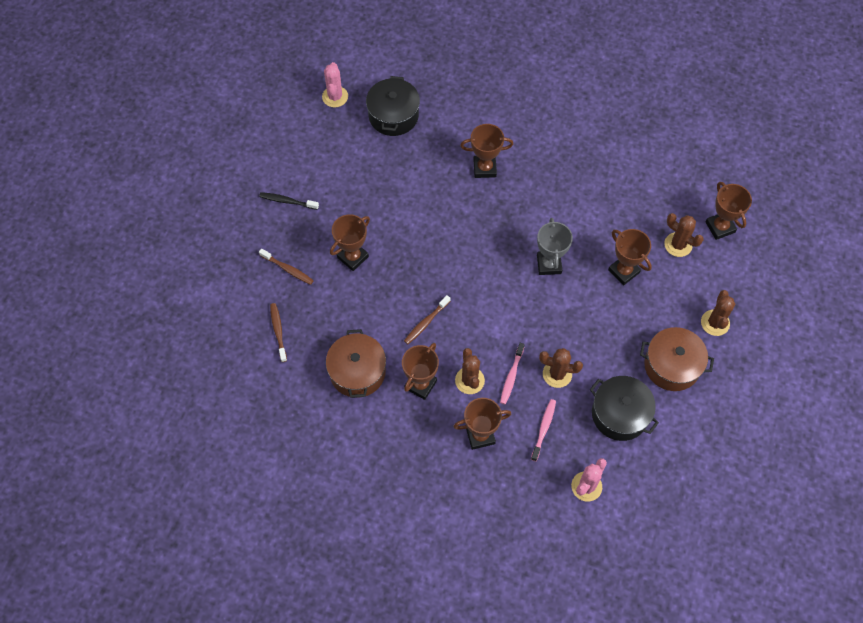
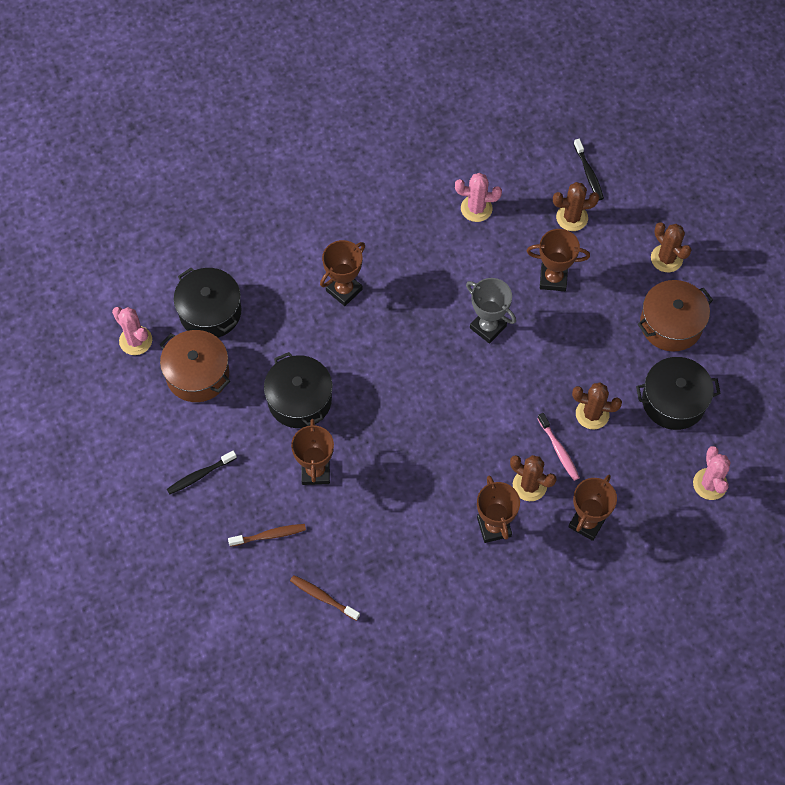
camera: 45 degrees left, 0 degrees up
brown pot [326,329,386,398] -> brown pot moved to [160,330,230,402]
brown toothbrush [404,295,450,344] -> none
pink toothbrush [531,399,556,461] -> none
brown cactus [539,348,583,388] -> brown cactus turned 45 degrees clockwise [572,382,622,429]
brown trophy [705,182,752,240] -> black toothbrush [574,139,604,200]
none -> black pot [264,352,333,428]
none -> pink cactus [455,173,502,222]

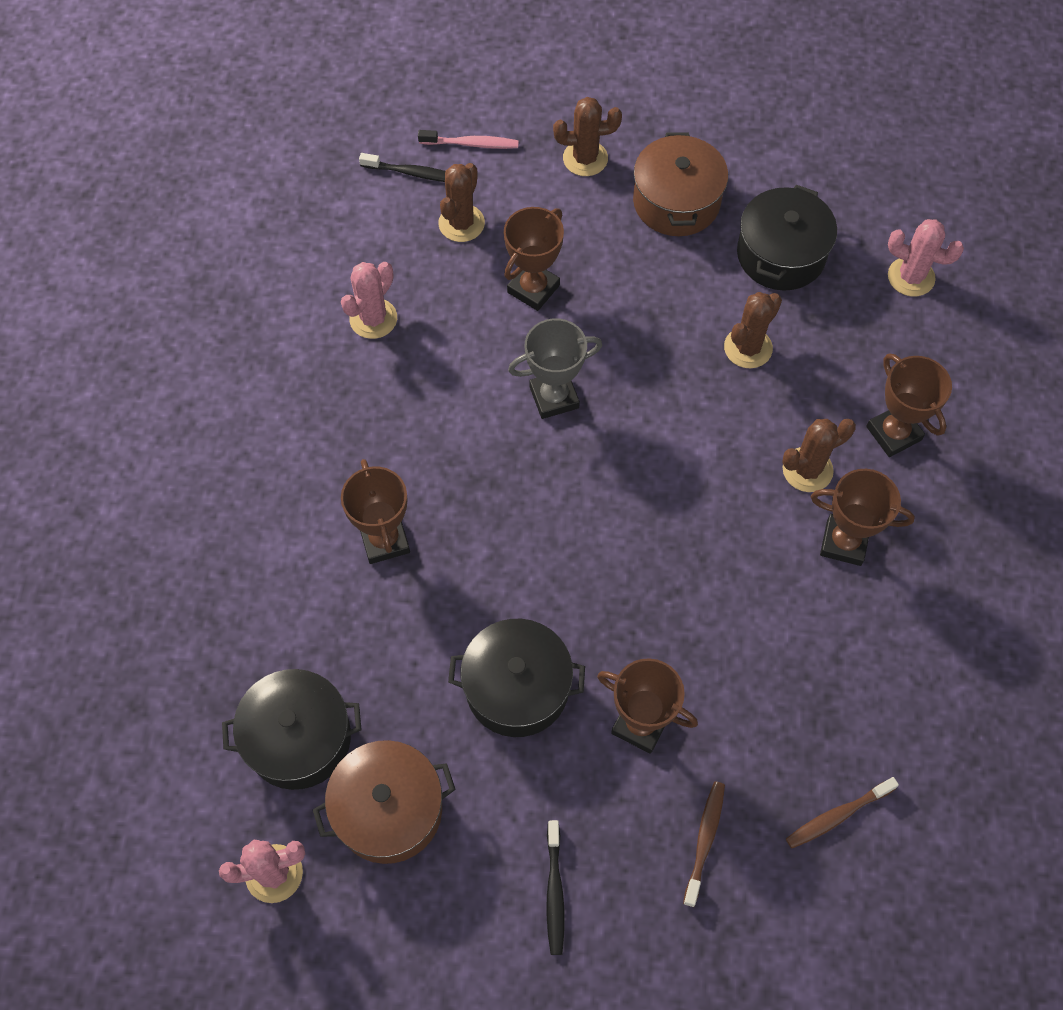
camera: 60 degrees left, 0 degrees up
pink toothbrush [537,413,580,481] -> pink toothbrush moved to [418,130,519,149]

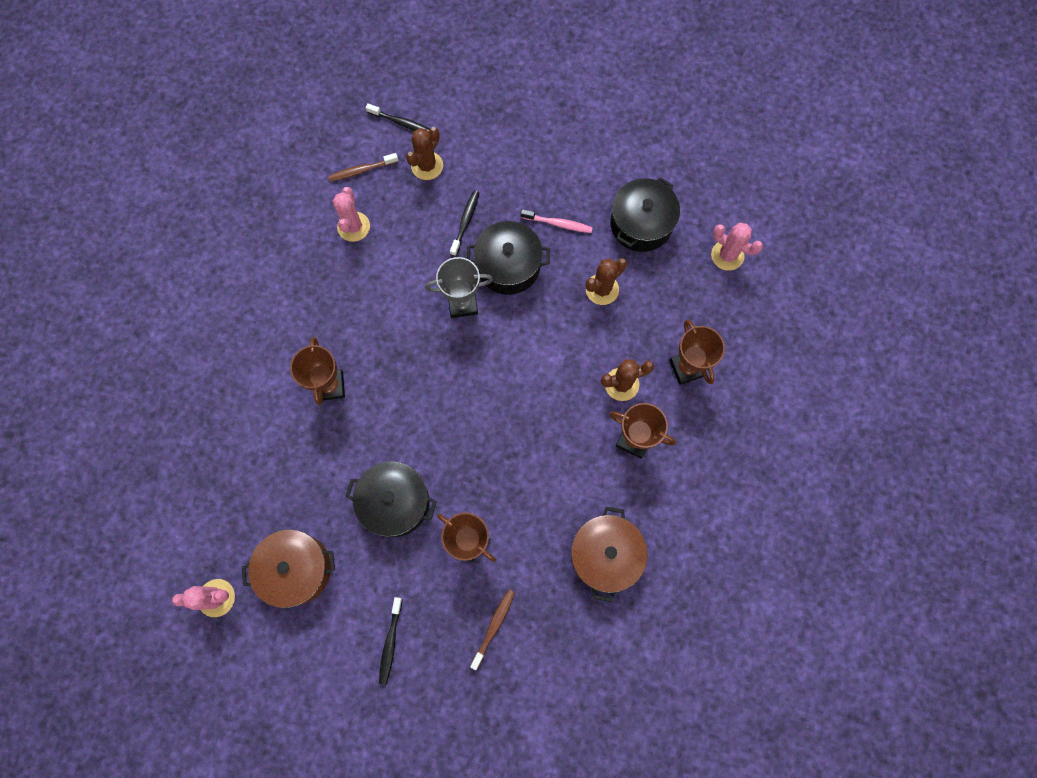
camera: 10 degrees right, 10 degrees up
black pot [222,669,362,790] -> black pot moved to [467,221,550,295]
pink cactus [341,262,397,339] -> pink cactus turned 45 degrees counterclockwise [333,187,370,242]
pink toothbrush [418,130,519,149] -> pink toothbrush moved to [520,209,593,233]
brown trophy [504,207,564,311] -> black toothbrush [450,191,479,256]
brown cactus [553,97,622,176] -> none
brown pot [633,132,728,236] -> brown pot moved to [571,507,648,602]
brown toothbrush [786,777,899,848] -> brown toothbrush moved to [328,153,398,182]

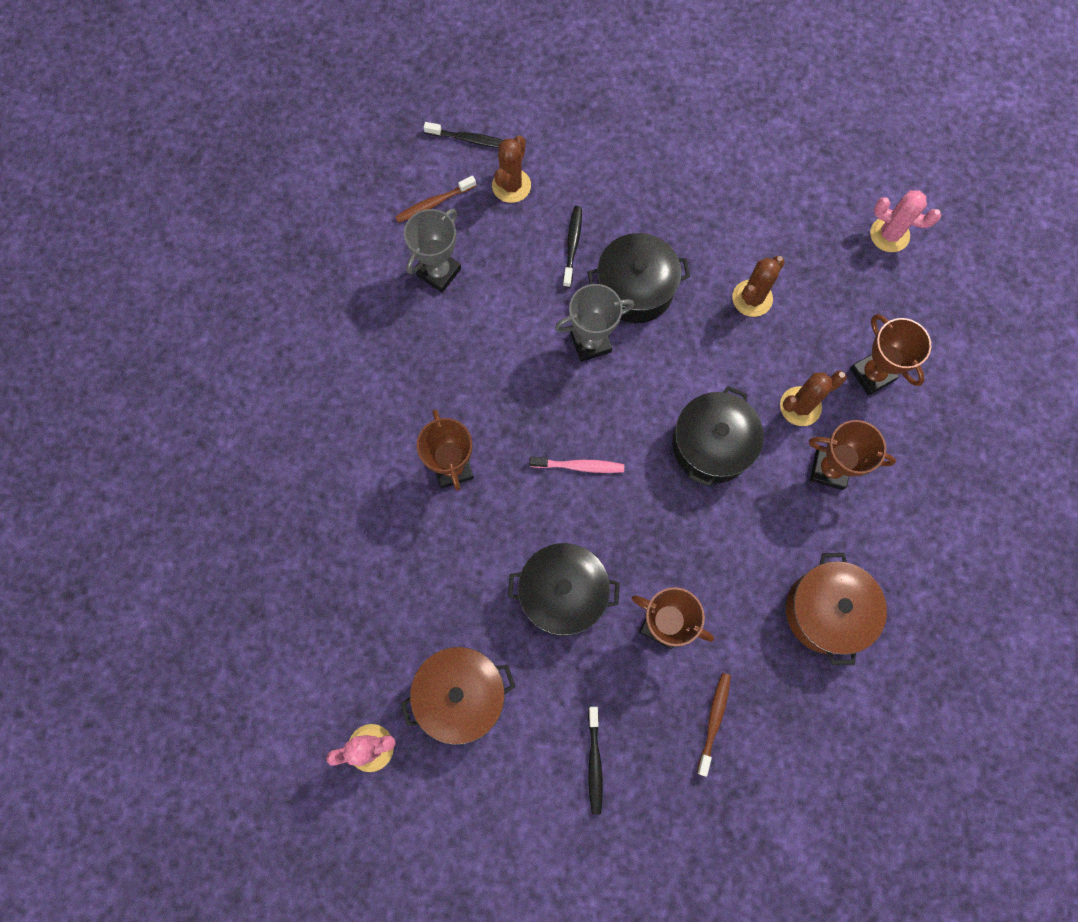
camera: 10 degrees left, 0 degrees up
pink cactus [333,187,370,242] -> grey trophy [404,209,461,293]
pink toothbrush [520,209,593,233] -> pink toothbrush moved to [529,457,624,473]
black pot [610,177,680,252] -> black pot moved to [672,386,764,487]

